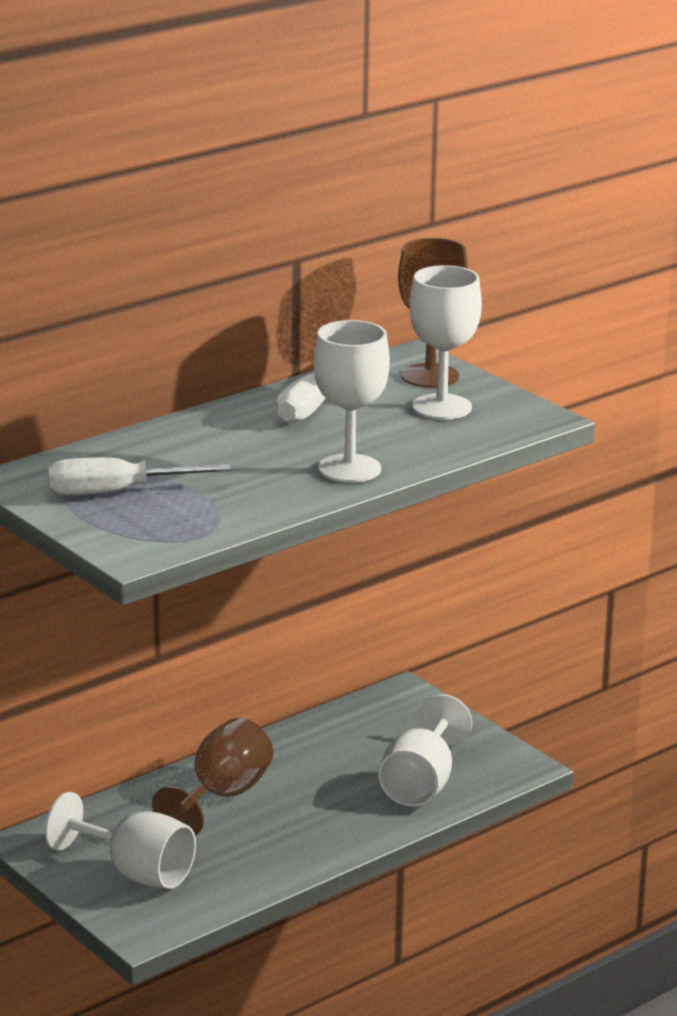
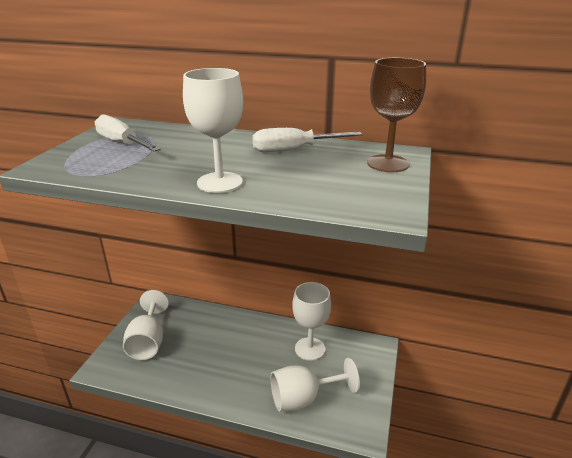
camera: 55 degrees right, 5 degrees up
brown goblet [152,718,273,836] -> none
white goblet [409,265,482,420] -> white goblet moved to [292,282,331,361]

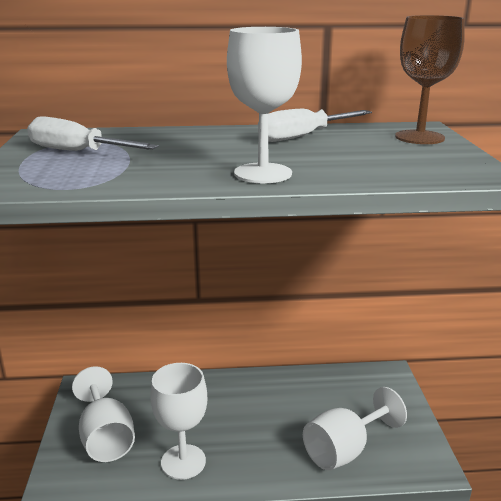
camera: 20 degrees left, 5 degrees down
white goblet [292,282,331,361] -> white goblet moved to [150,363,207,480]

